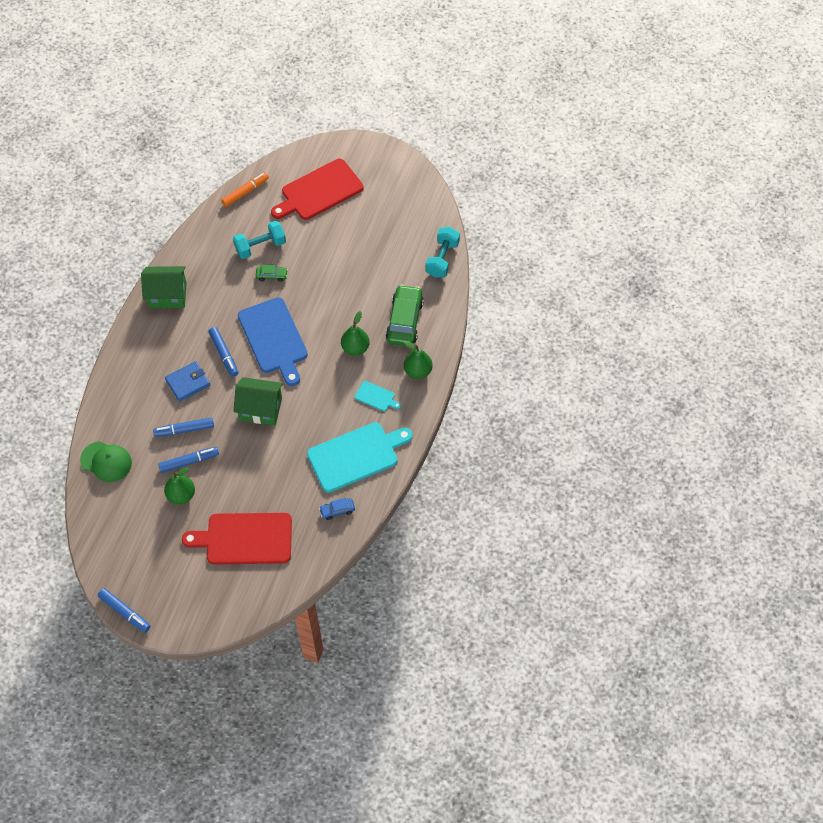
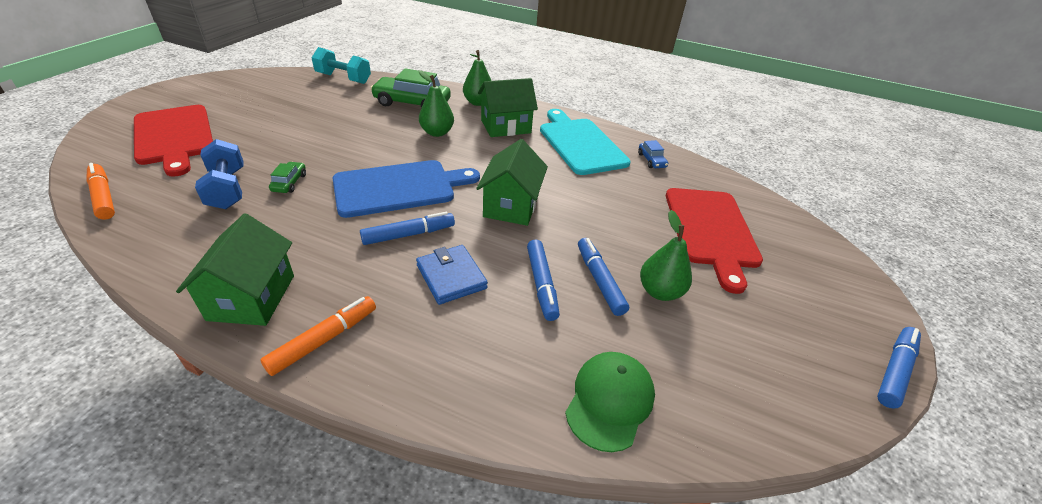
camera: 90 degrees left, 20 degrees down
turquoise dumbbell [233,221,286,259] -> blue dumbbell [195,139,244,209]
turquoise cutting board [355,381,401,411] -> green house [478,78,538,137]
none -> orange marker [260,296,376,376]

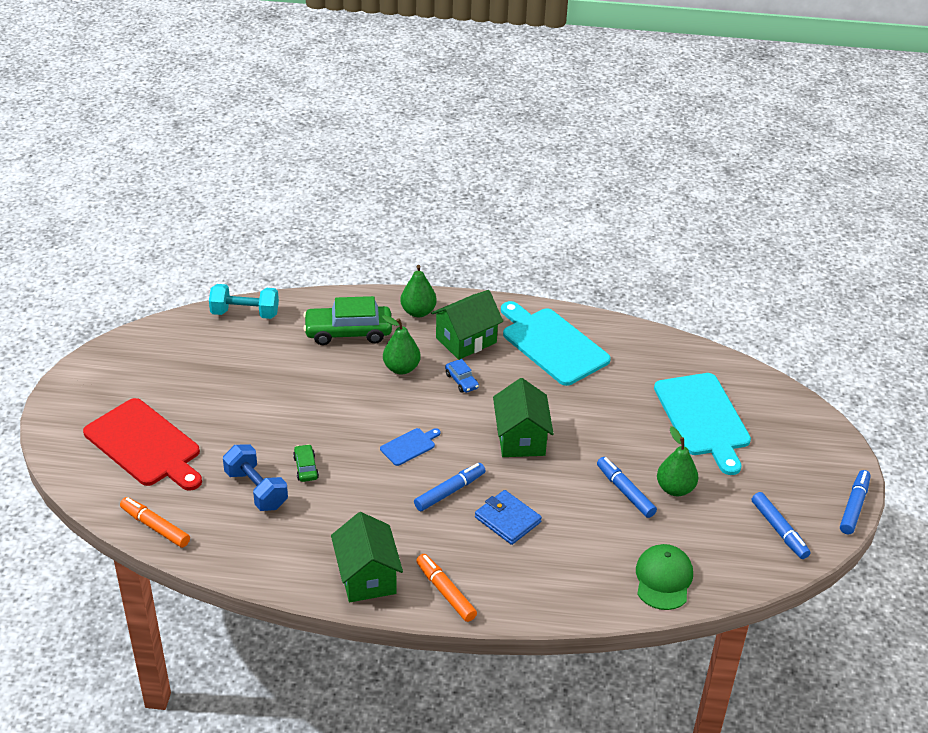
camera: 15 degrees left, 0 degrees up
orange marker [260,296,376,376] -> orange marker turned 60 degrees counterclockwise [416,554,477,622]
blue cutting board [333,160,480,218] -> blue cutting board [380,428,440,466], size x0.45
blue marker [527,239,560,321] -> blue marker moved to [752,492,811,559]
blue car [638,140,668,168] -> blue car moved to [445,359,479,393]
red cutting board [666,188,763,294] -> turquoise cutting board [654,373,751,475]

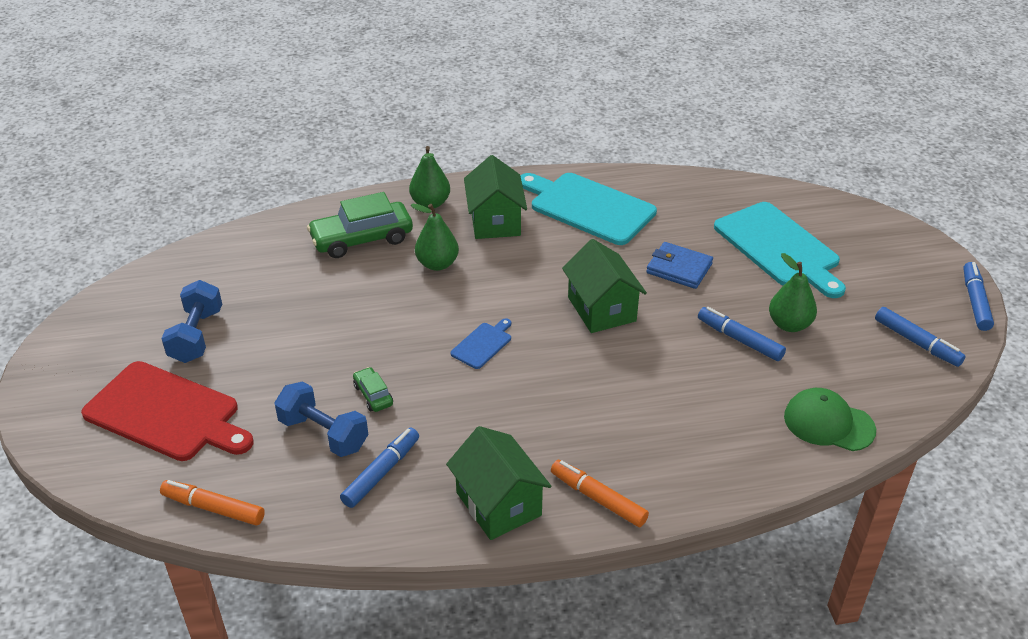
camera: 15 degrees left, 0 degrees up
turquoise dumbbell [209,284,279,319] -> none
blue marker [414,463,486,511] -> blue marker moved to [340,428,419,508]
green house [431,290,503,360] -> green house turned 45 degrees counterclockwise [464,155,527,239]
blue car [445,359,479,393] -> none
blue wallet [475,490,542,545] -> blue wallet moved to [646,242,713,289]
green cap [636,544,693,610] -> green cap turned 60 degrees counterclockwise [784,388,876,451]
none -> blue dumbbell [161,280,222,363]

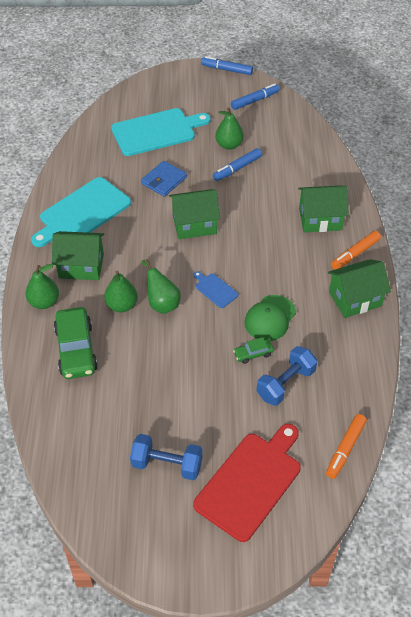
camera: 80 degrees left, 10 degrees up
blue marker [340,428,419,508] -> none
green cap [784,388,876,451] -> green cap moved to [244,295,296,341]
none -> green pear [141,259,181,314]
none -> green house [298,186,349,232]

